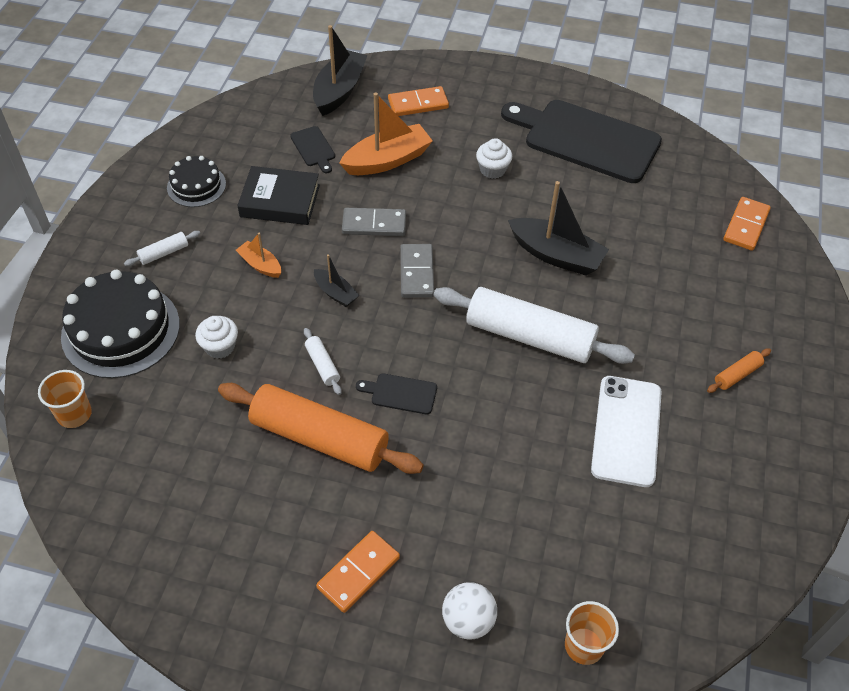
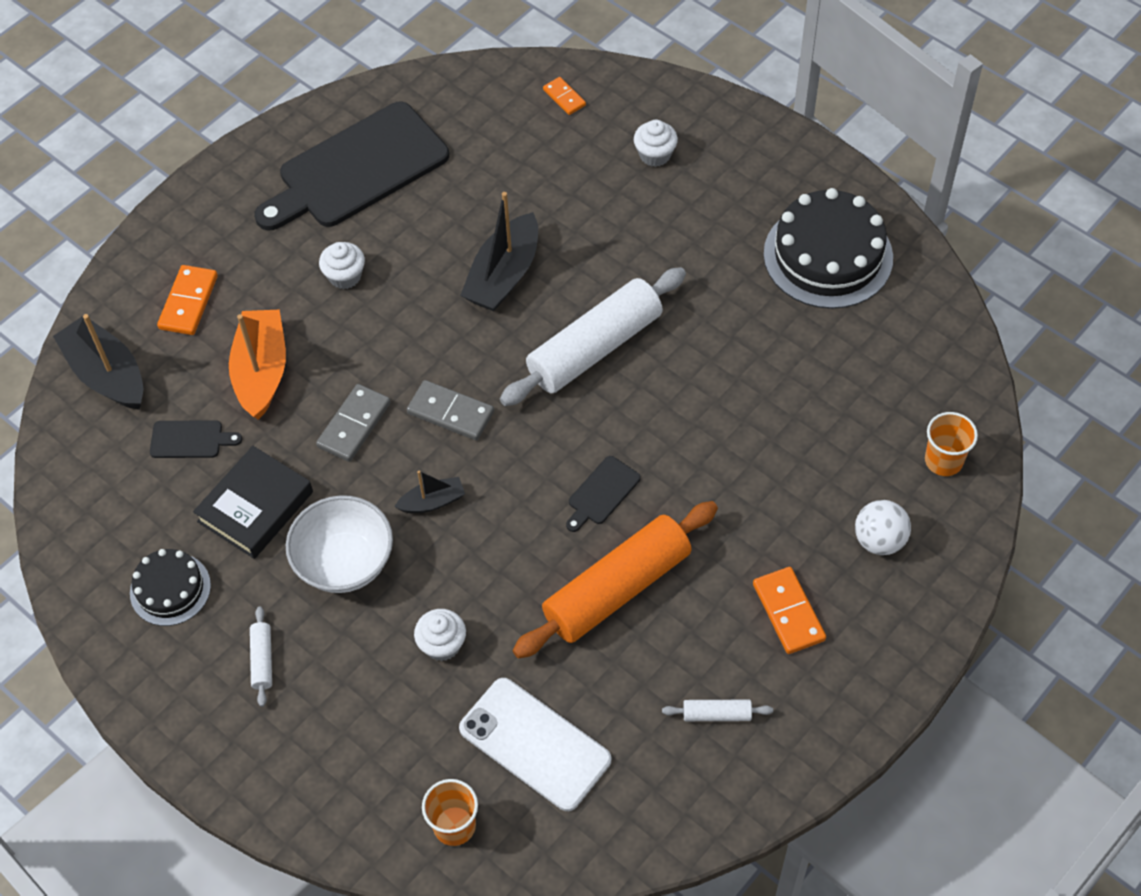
camera: 60 degrees left, 5 degrees up
black cake [61,270,180,378] -> black cake moved to [764,188,893,309]
orange boat [236,233,281,278] -> white bowl [286,495,393,593]
white rolling pin [304,328,342,395] -> white rolling pin moved to [662,700,773,721]
black boat [508,181,609,275] -> black boat turned 150 degrees clockwise [460,192,538,311]
white phone [591,376,662,487] -> white phone moved to [459,678,611,811]
orange rolling pin [707,348,771,393] -> none
orange domino [723,197,771,251] -> orange domino [543,77,586,115], size x0.62
none -> white cupcake [634,120,678,167]

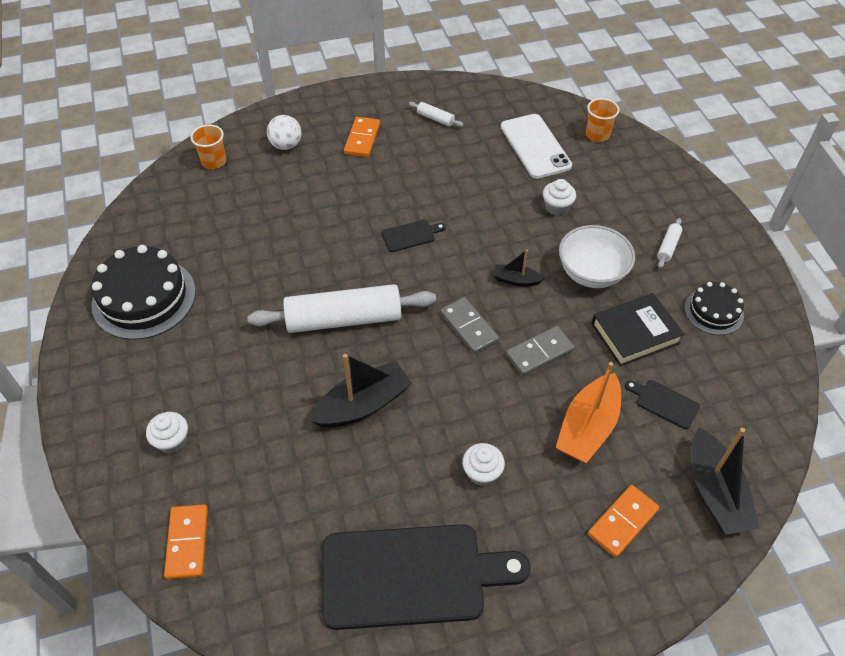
camera: 150 degrees left, 5 degrees down
orange rolling pin [513,501,718,659] -> none
orange domino [543,77,586,115] -> orange domino [164,504,208,579], size x1.61

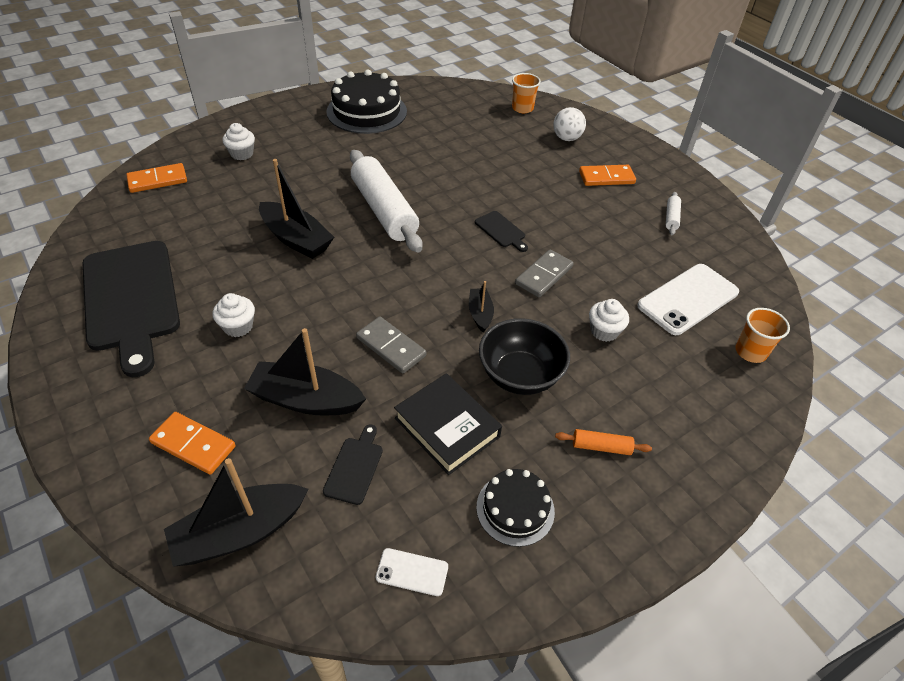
camera: 70 degrees right, 5 degrees down
grey domino [440,297,499,354] -> grey domino moved to [515,249,574,297]
orange boat [556,362,621,463] -> black boat [244,328,366,416]
white bowl [559,225,635,288] -> black bowl [479,318,570,395]
white rolling pin [657,218,683,268] -> orange rolling pin [555,429,652,455]
none -> white phone [376,548,448,596]

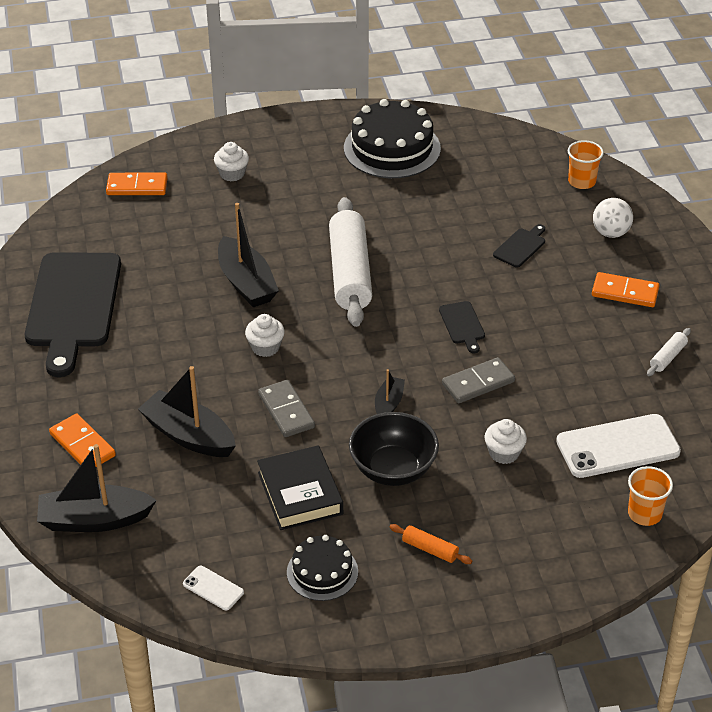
camera: 25 degrees right, 5 degrees down
white cupcake [213,293,255,337] -> white cupcake moved to [245,314,285,357]
black cutting board [323,424,383,505] -> black cutting board moved to [493,224,545,268]

